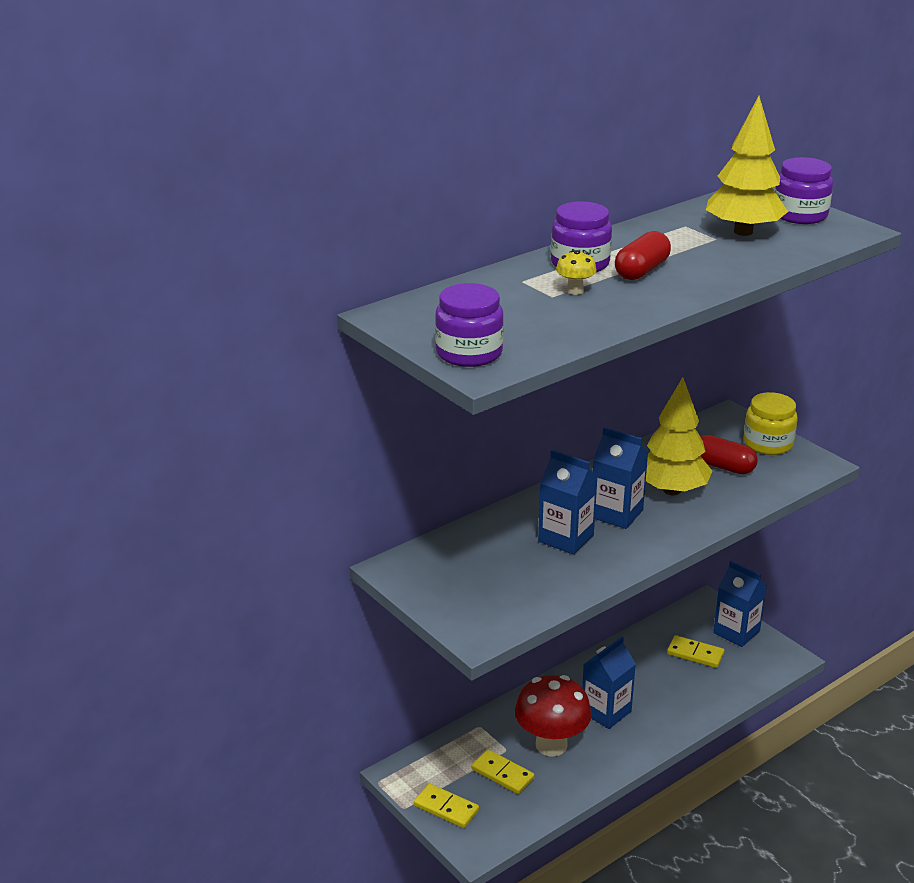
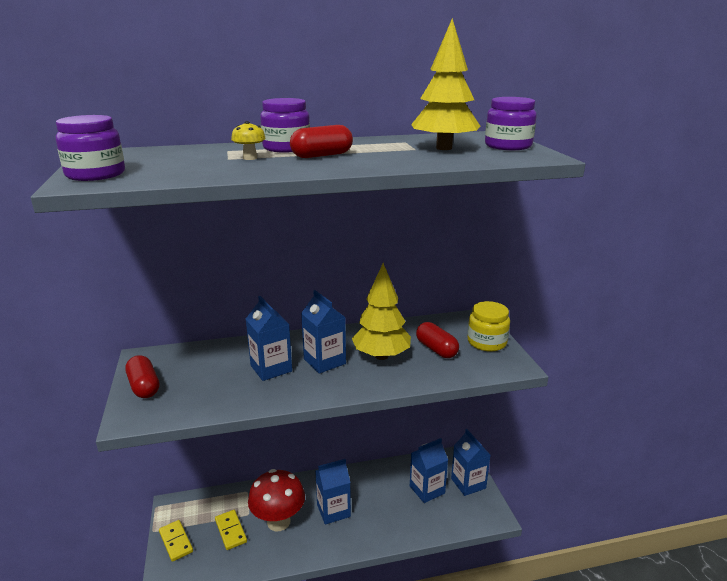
camera: 25 degrees right, 5 degrees down
yellow domino [667,635,725,668] -> blue carton [410,438,448,503]
none -> red capsule [126,355,159,398]

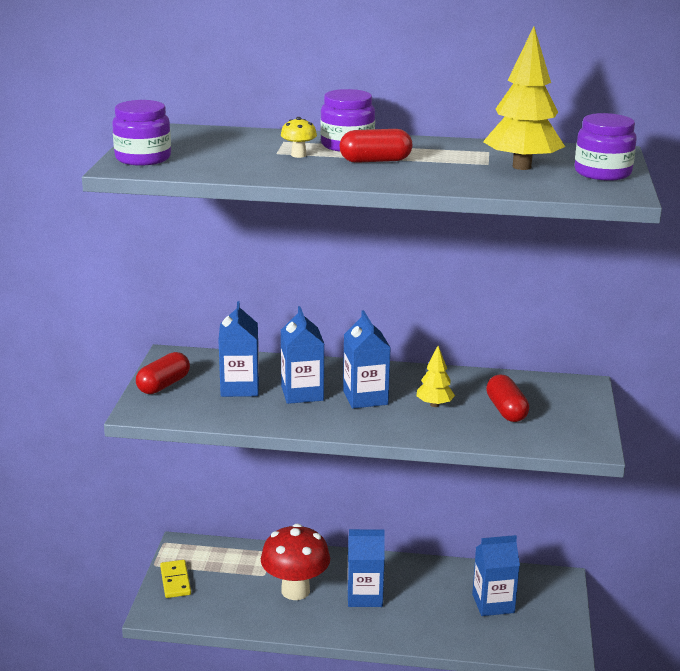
camera: 20 degrees right, 0 degrees up
red capsule [126,355,159,398] -> red capsule turned 45 degrees clockwise [136,352,190,394]
yellow domino [215,510,247,550] -> none
yellow tree [352,263,411,360] -> yellow tree [416,346,455,407], size x0.54
blue carton [451,429,490,496] -> blue carton moved to [218,301,259,397]
yellow jar [467,301,510,352] -> none

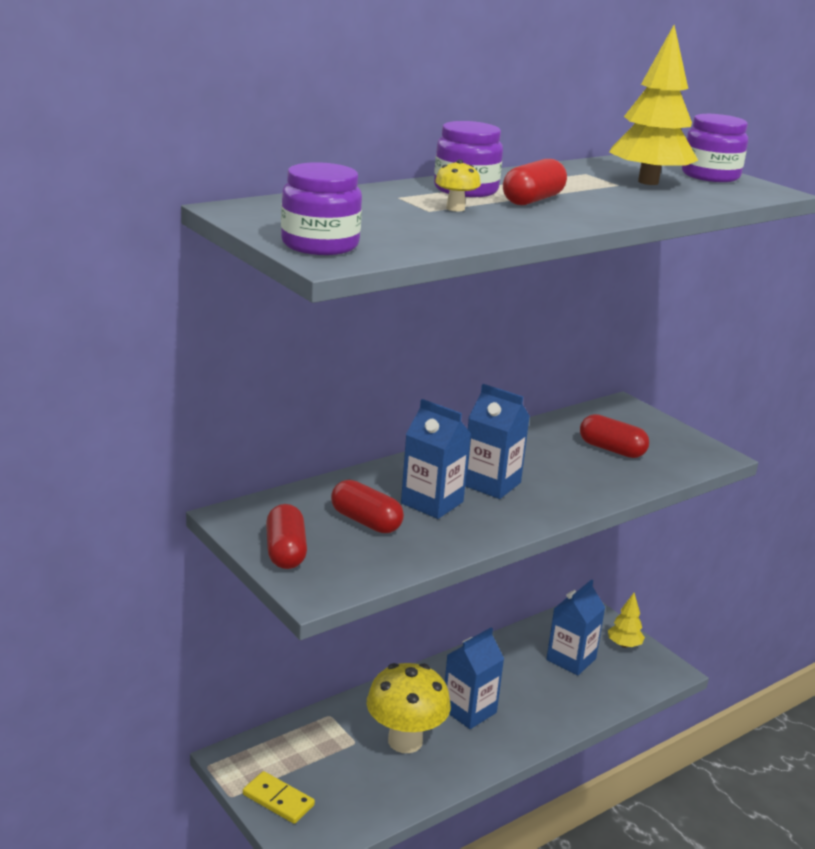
camera: 45 degrees left, 0 degrees up
blue carton [218,301,259,397] -> red capsule [331,480,404,533]
red mushroom [261,524,330,600] -> yellow mushroom [367,663,451,753]
yellow tree [416,346,455,407] -> yellow tree moved to [608,593,645,648]

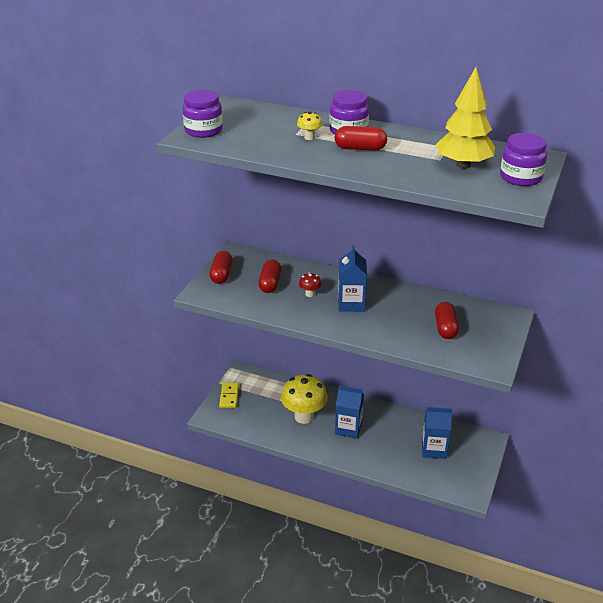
camera: 60 degrees right, 10 degrees up
red capsule [266,504,307,569] -> red capsule turned 45 degrees counterclockwise [209,251,233,284]
blue carton [401,399,471,519] -> red mushroom [299,273,322,297]
yellow tree [608,593,645,648] -> none

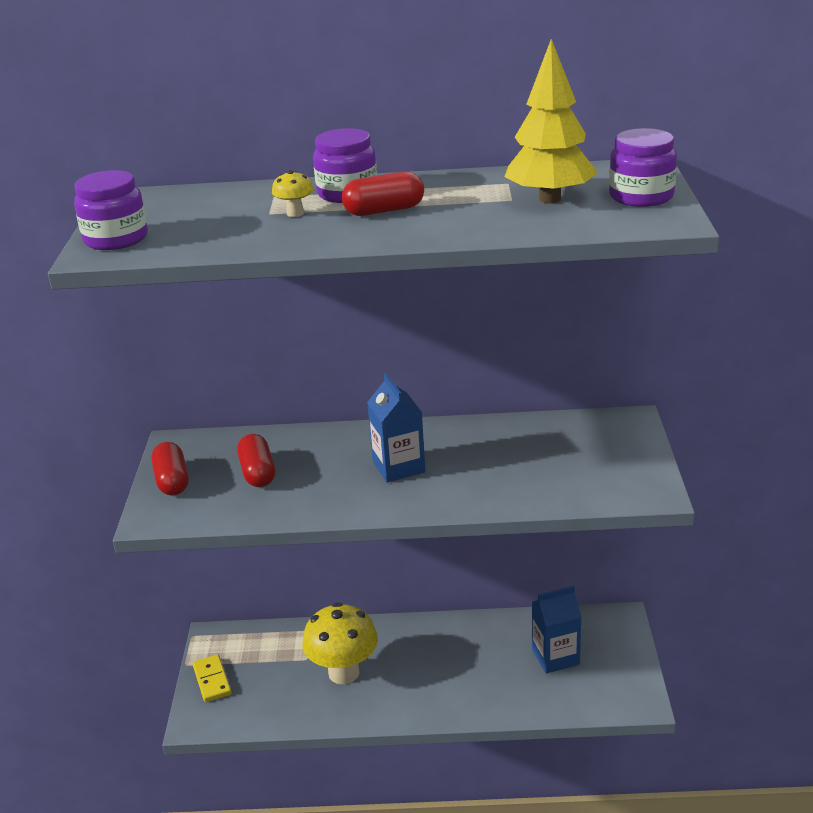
camera: 20 degrees left, 5 degrees down
red mushroom [299,273,322,297] -> none
blue carton [335,386,364,439] -> none
red capsule [435,302,459,339] -> none

